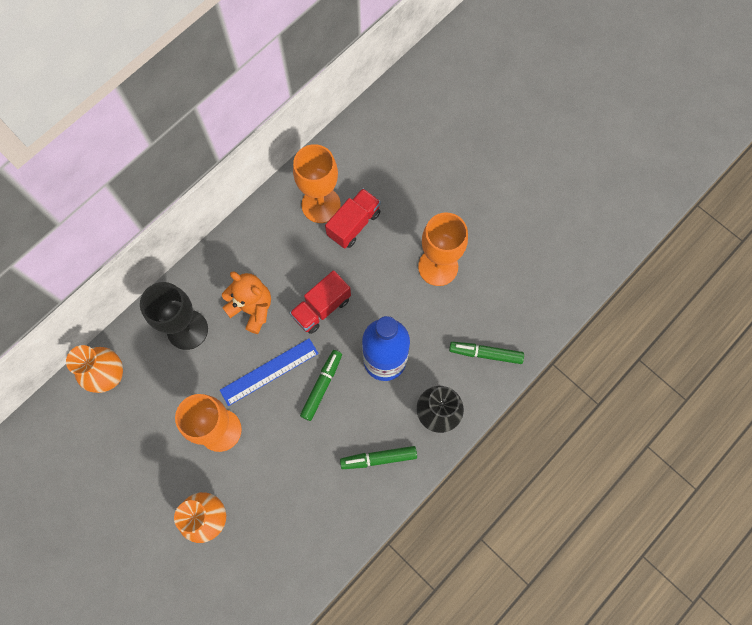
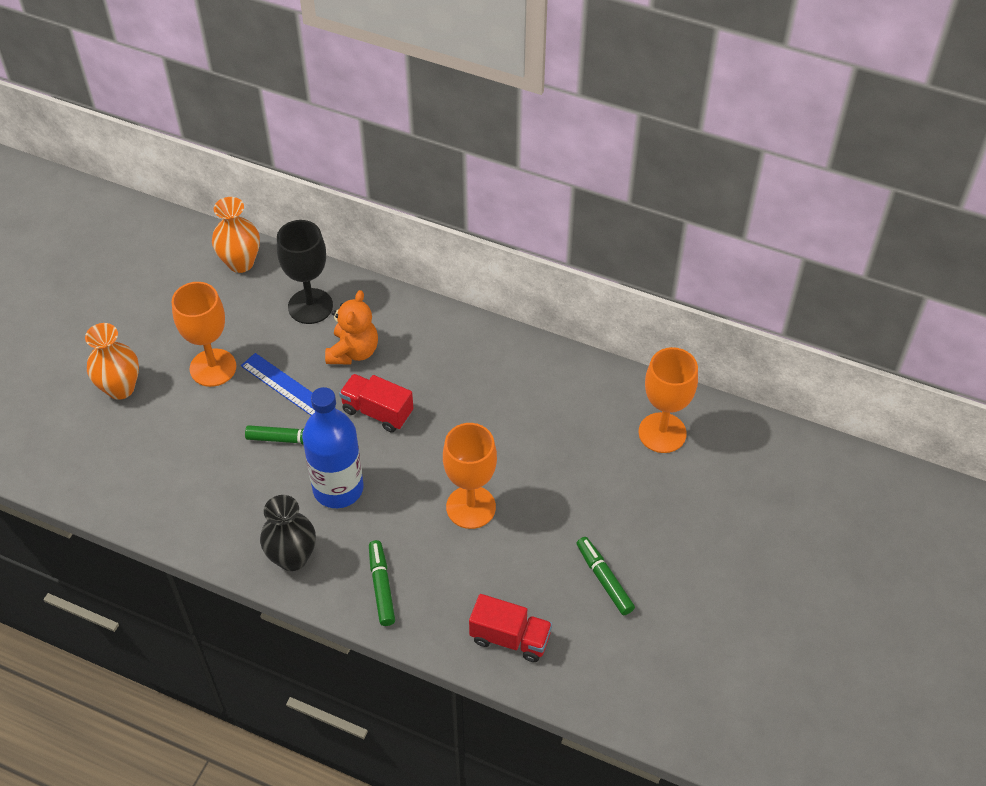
camera: 70 degrees right, 20 degrees down
orange goblet [293,144,341,223] -> orange goblet moved to [639,347,698,453]
red truck [325,188,381,249] -> red truck moved to [469,594,552,662]
green marker [340,446,417,469] -> green marker moved to [577,537,635,615]

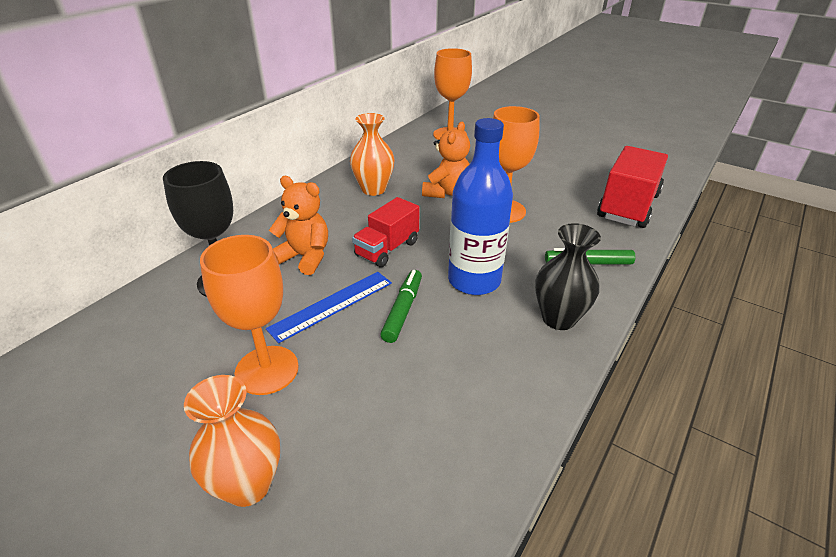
camera: 80 degrees left, 15 degrees down
orange vase [212,197,260,273] -> orange vase moved to [350,113,395,196]
red truck [469,594,552,662] -> red truck [597,146,668,228], size x1.56
green marker [577,537,635,615] -> none
none -> orange teddy bear [422,122,470,198]

